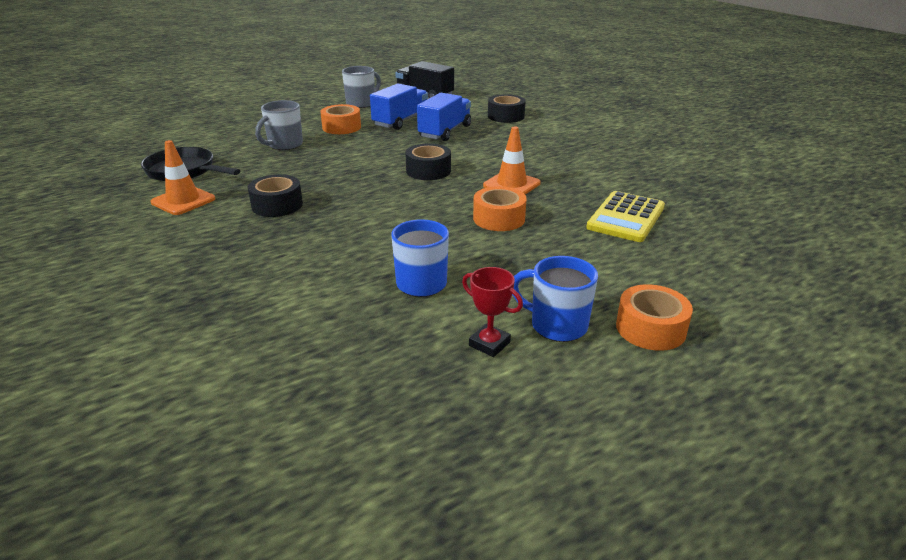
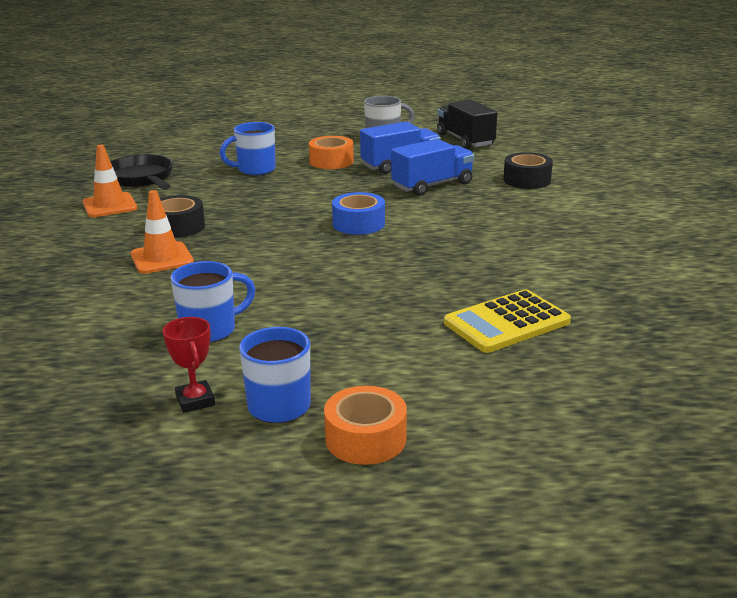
camera: 30 degrees right, 5 degrees down
grey mug [255,100,303,150] -> blue mug [219,122,276,175]
black tape [405,143,451,180] -> blue tape [332,192,385,235]
orange tape [473,186,527,231] -> none
orange traffic cone [483,126,541,194] -> orange traffic cone moved to [131,190,194,274]

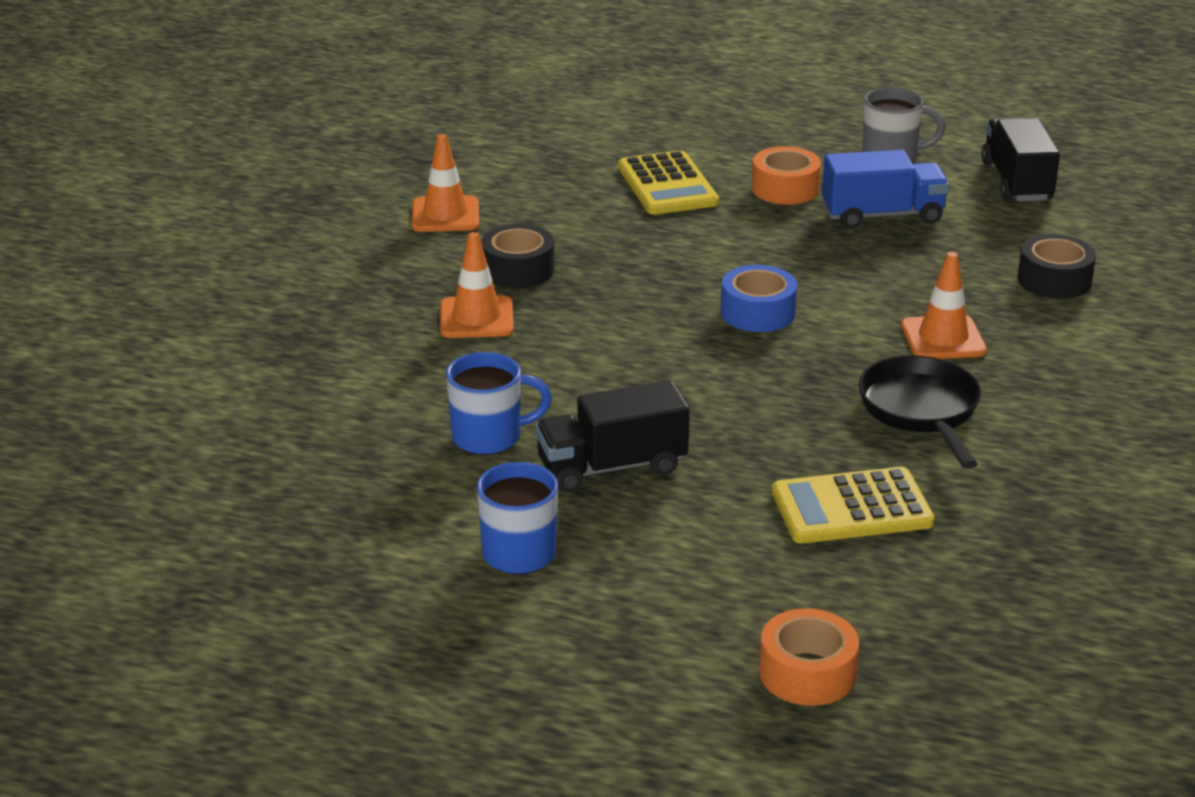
camera: 20 degrees right, 5 degrees up
black pan [110,154,173,190] -> black pan moved to [859,355,981,469]
red trophy [162,317,215,413] -> none
blue mug [219,122,276,175] -> yellow calculator [618,150,719,215]
orange tape [324,386,407,465] -> orange tape moved to [759,608,859,706]
blue truck [391,139,474,196] -> none
none -> black truck [535,380,689,492]
none -> orange traffic cone [901,252,987,359]

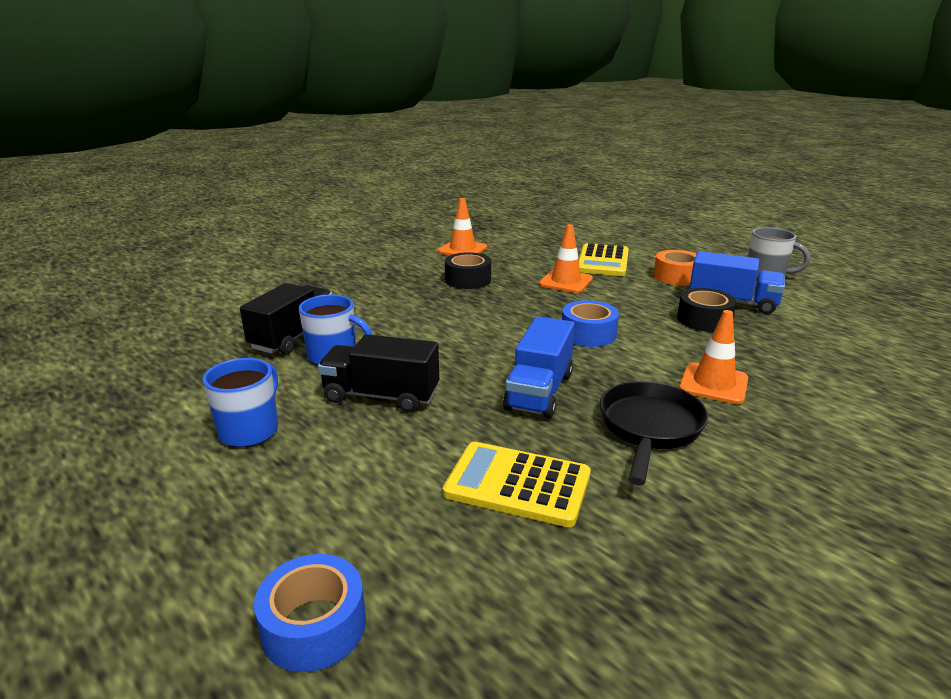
camera: 30 degrees right, 5 degrees down
orange traffic cone [440,232,514,338] -> orange traffic cone moved to [539,224,593,293]
orange tape [759,608,859,706] -> blue tape [254,554,366,672]
black truck [981,117,1060,201] -> black truck moved to [240,283,333,355]
black tape [1018,234,1096,299] -> black tape moved to [677,288,736,332]
none -> blue truck [503,316,575,418]

